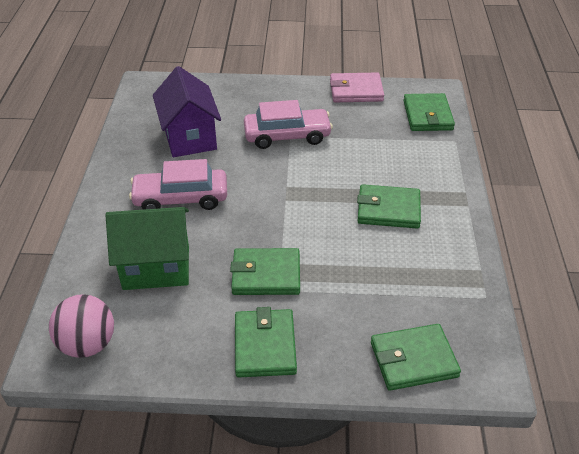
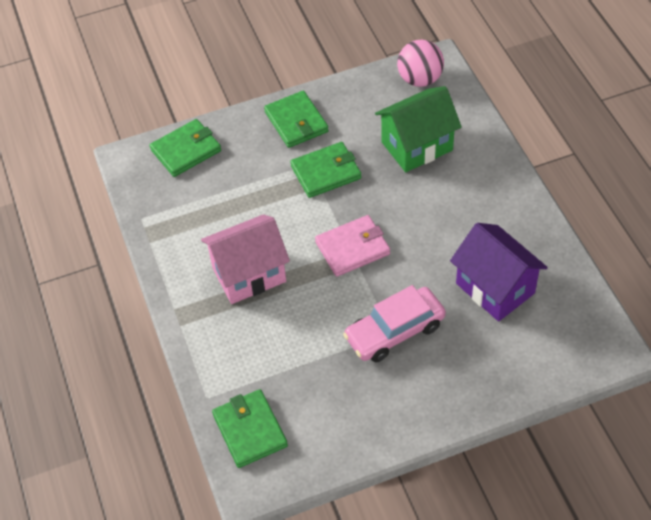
camera: 160 degrees right, 10 degrees up
pink car [129,159,227,210] -> none
pink wallet [330,72,384,102] -> pink wallet moved to [315,215,390,277]
green wallet [357,184,421,229] -> pink house [201,214,290,304]

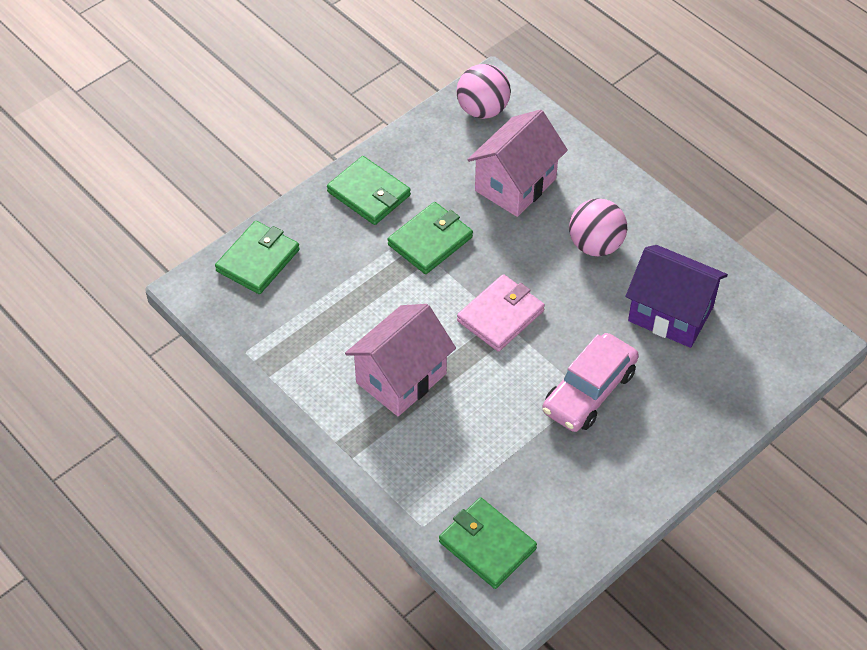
camera: 25 degrees left, 0 degrees up
green house [375,86,462,172] -> pink house [467,109,568,217]
none -> pink ball [569,198,627,256]

